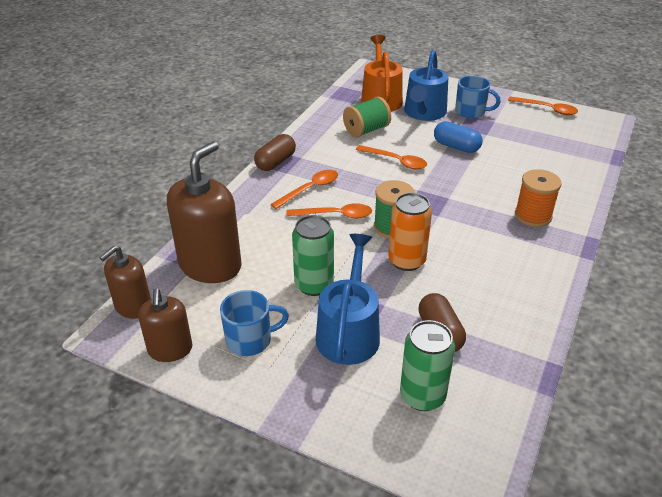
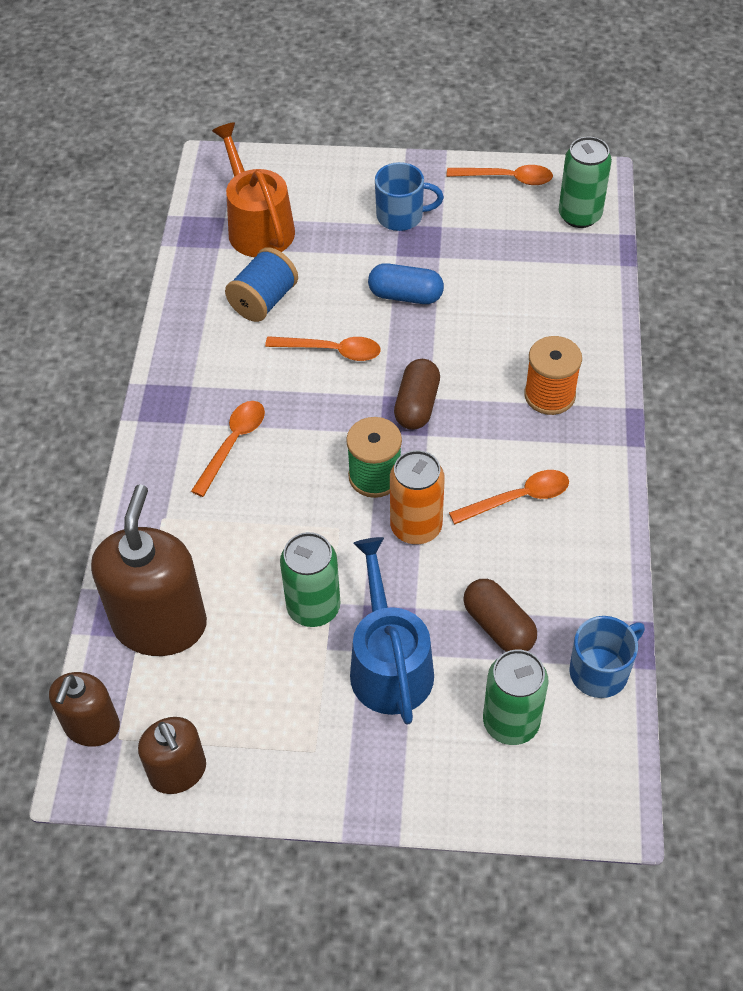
camera: 20 degrees left, 15 degrees up
blue mug [220,290,289,356] -> blue mug moved to [569,616,645,698]
brown capsule [254,134,296,171] -> brown capsule moved to [394,359,440,430]
orange spoon [286,203,372,219] -> orange spoon moved to [449,470,569,524]
green spool [343,97,391,138] -> blue spool [225,247,298,322]
blue watering can [404,50,448,121] -> none
none -> green can [558,137,612,228]

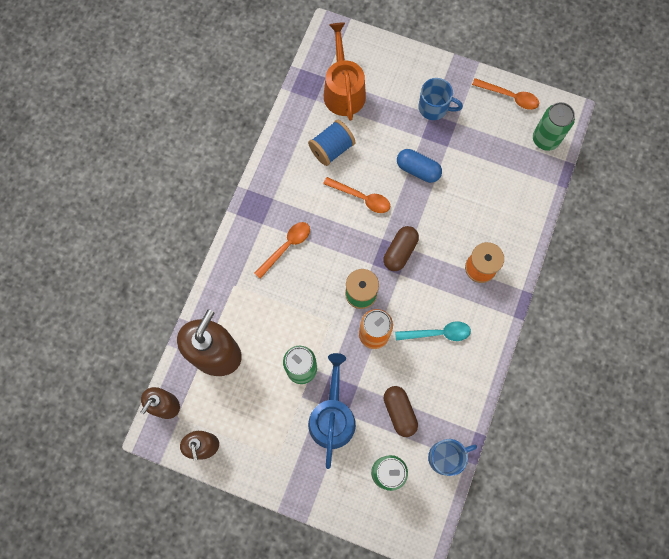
camera: 15 degrees right, 20 degrees up
orange spoon [449,470,569,524] -> turquoise spoon [395,321,471,341]

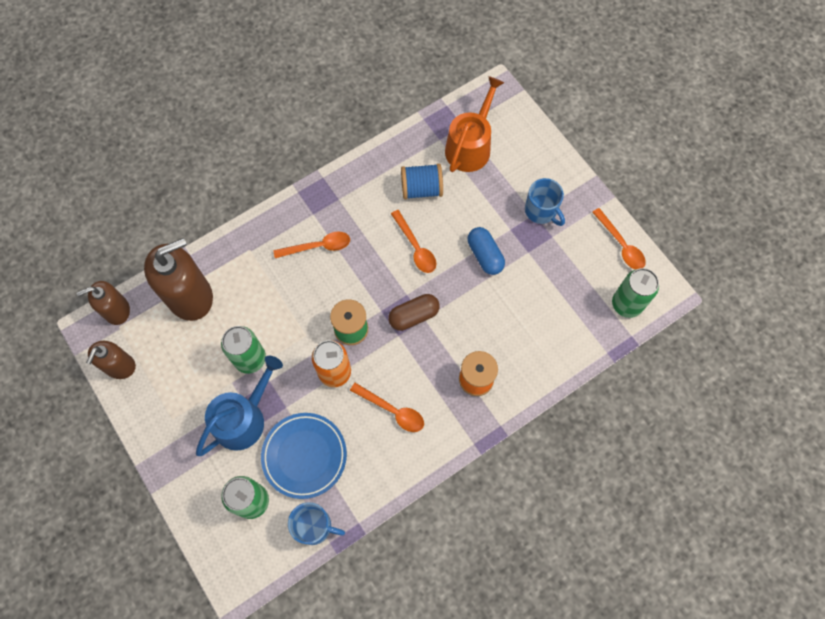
camera: 35 degrees right, 5 degrees down
brown capsule [383,386,418,437] -> blue plate [261,413,347,499]
turquoise spoon [395,321,471,341] -> orange spoon [350,383,424,432]

